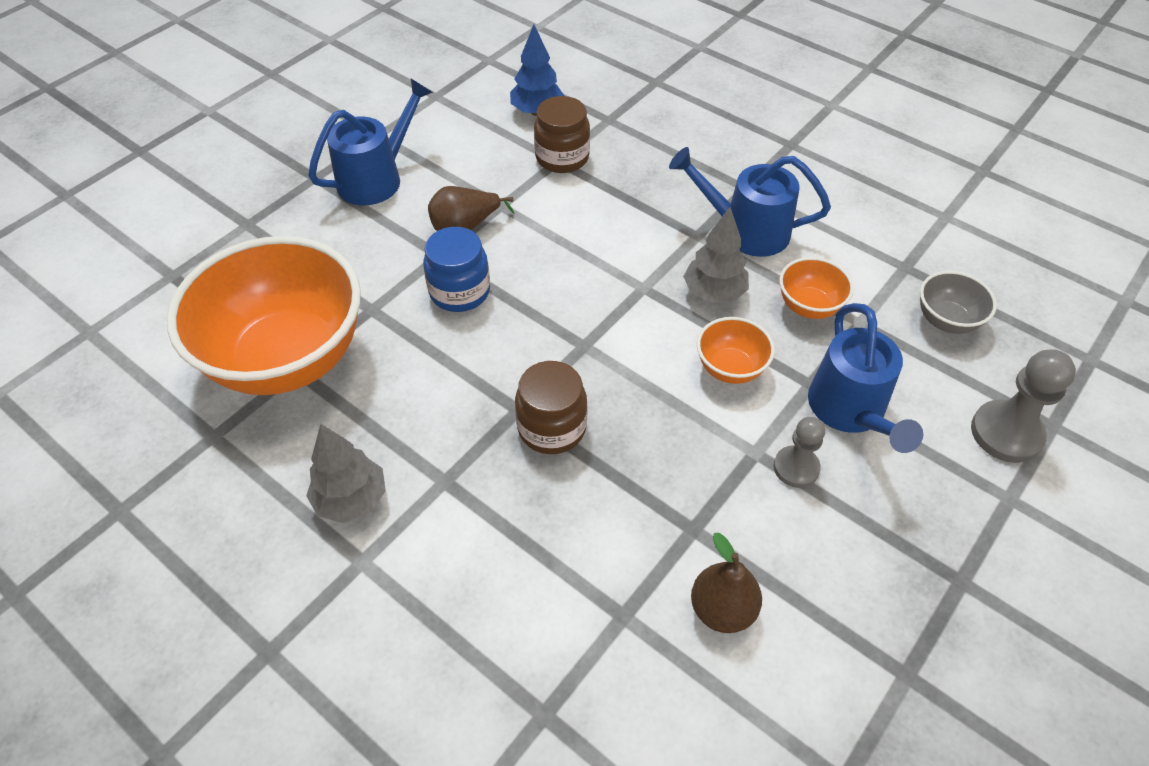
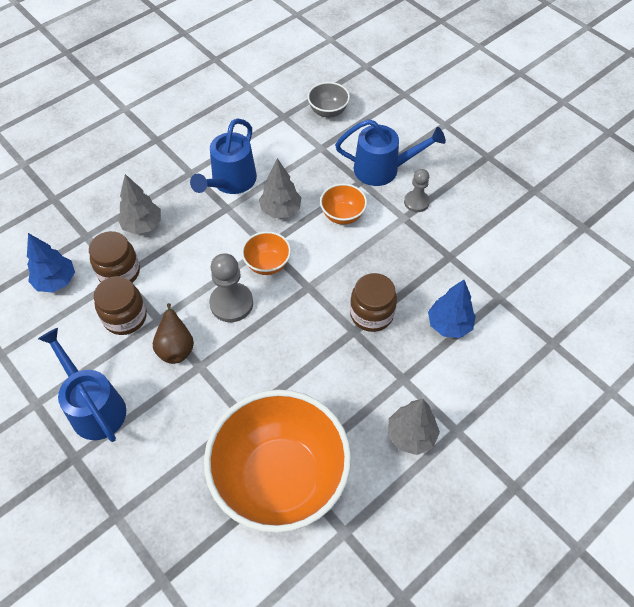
camera: 80 degrees left, 5 degrees up
blue jar [423,227,490,312] -> none
brown pear [691,533,762,633] -> none
orange bowl [779,257,854,319] -> orange bowl moved to [242,231,291,275]
grey pawn [971,349,1076,463] -> grey pawn moved to [209,253,253,322]
none -> brown jar [94,276,147,335]
none -> grey tree [118,174,161,235]
none -> blue tree [428,280,476,338]

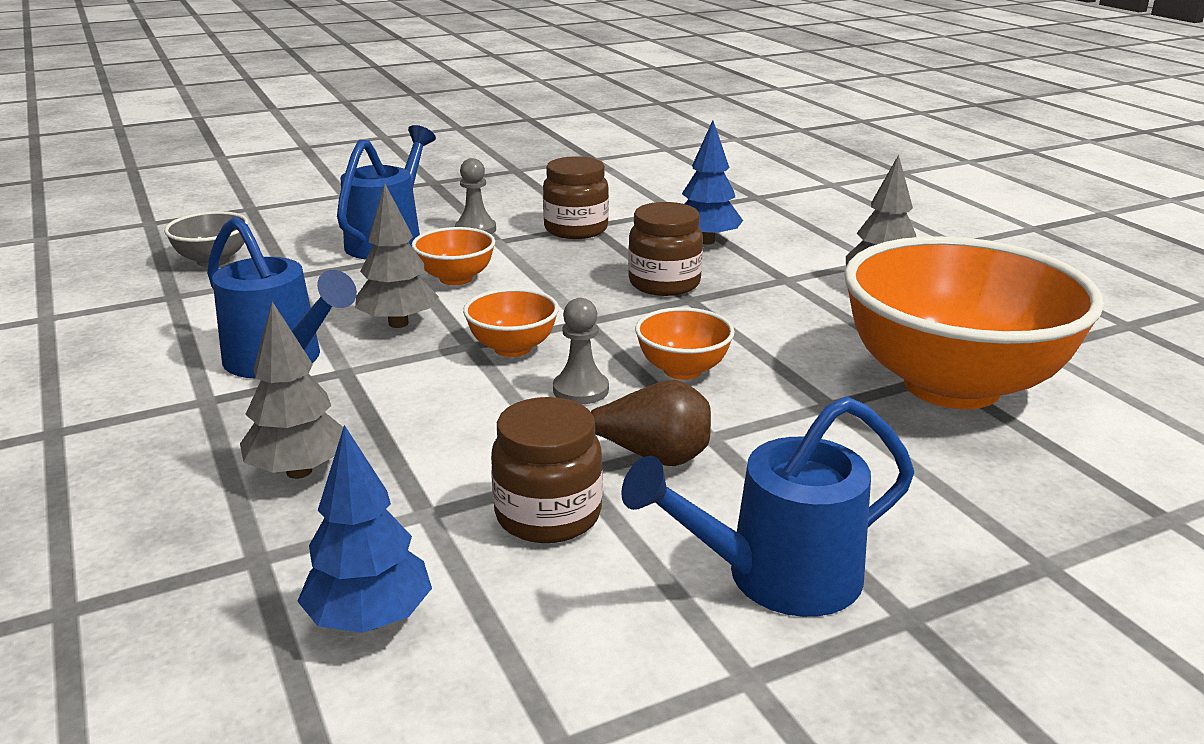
camera: 75 degrees left, 30 degrees down
brown jar [89,231,140,283] -> brown jar moved to [543,156,609,239]
grey pawn [209,253,253,322] -> grey pawn [553,298,609,404], size x0.64
none -> orange bowl [635,307,735,380]

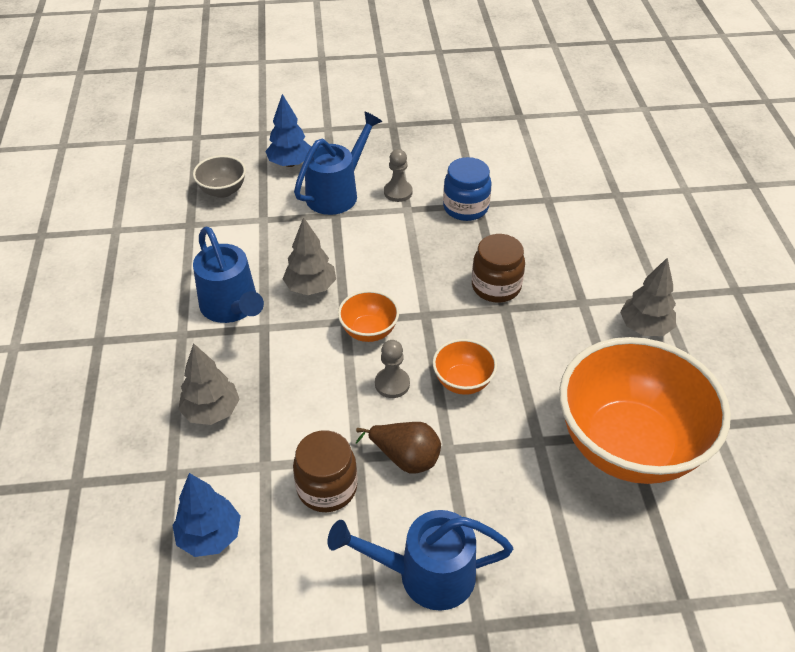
camera: 20 degrees right, 20 degrees up
orange bowl [412,227,495,285] -> none
brown jar [543,156,609,239] -> blue jar [443,157,491,221]
blue tree [682,120,743,245] -> blue tree moved to [265,94,311,167]

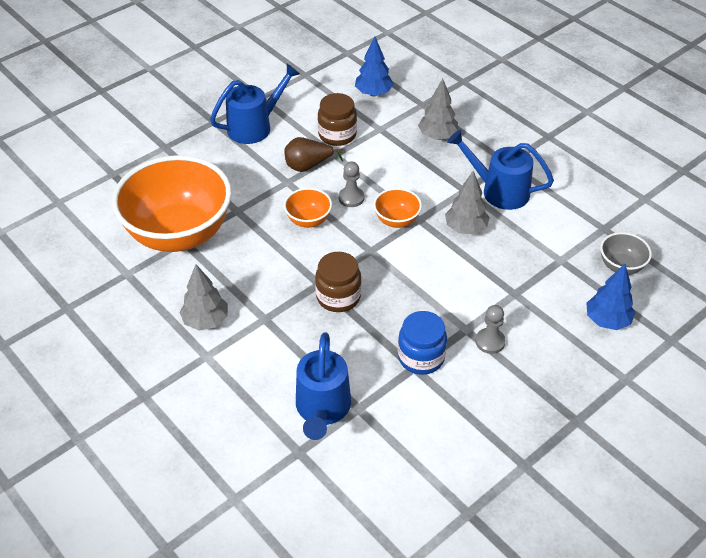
camera: 145 degrees right, 0 degrees up
blue watering can [294,111,382,215] -> blue watering can moved to [296,332,351,440]

